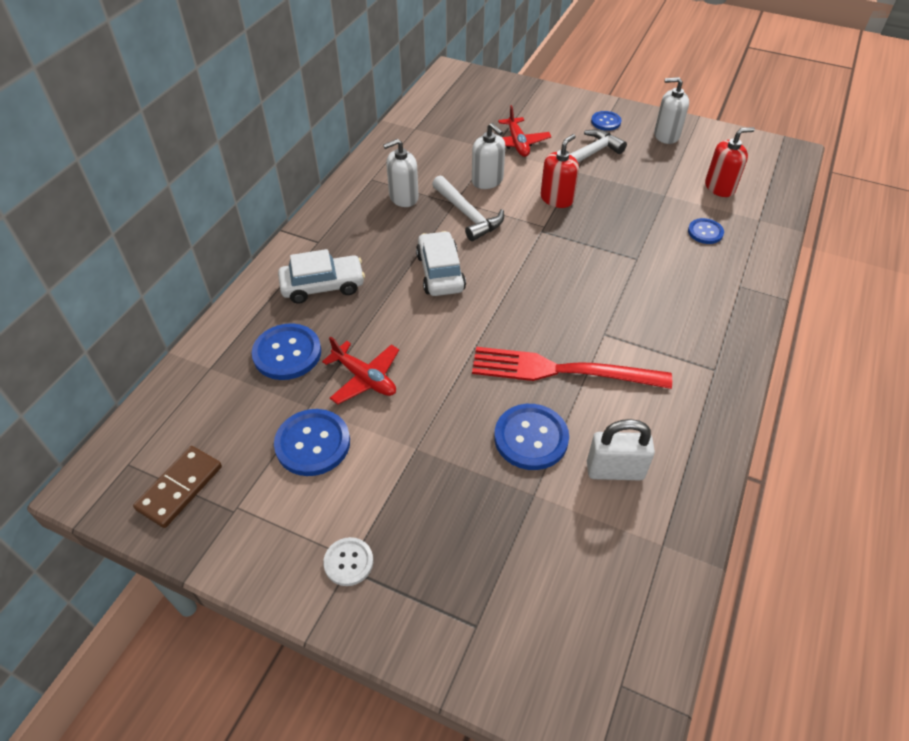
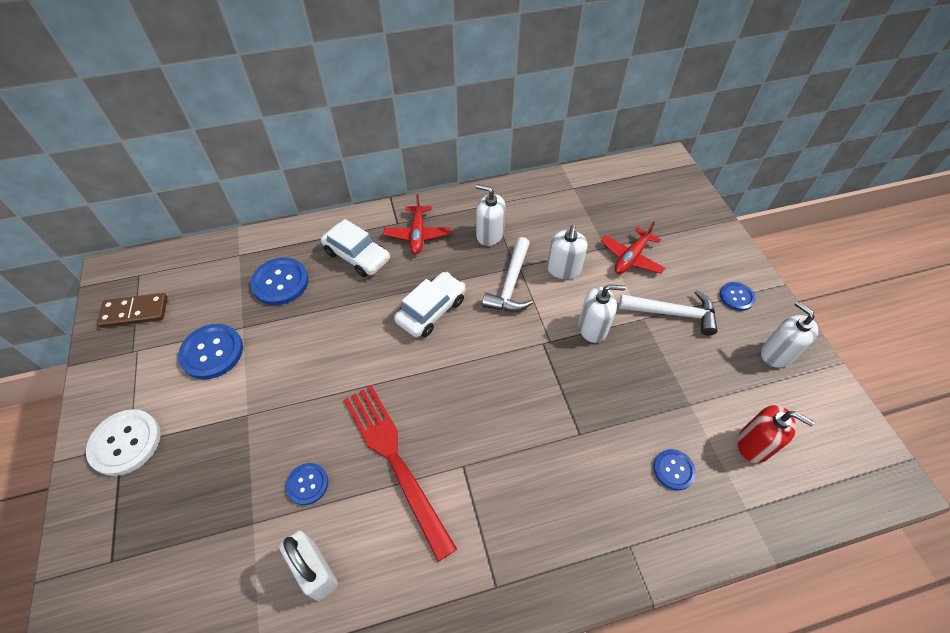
camera: 50 degrees right, 5 degrees up
red plane [322,336,399,404] -> red plane moved to [384,195,451,254]
white button [323,537,373,586] -> white button [86,409,161,476], size x1.69
blue button [494,404,569,470] -> blue button [286,463,328,505], size x0.59
red soap dispenser [541,134,579,208] -> white soap dispenser [578,284,626,343]

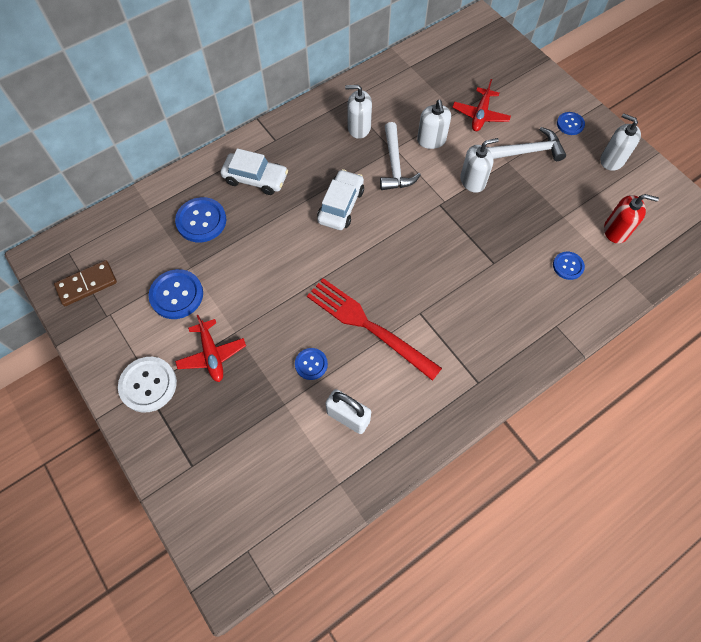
camera: 20 degrees left, 10 degrees up
red plane [384,195,451,254] -> red plane moved to [175,315,246,382]

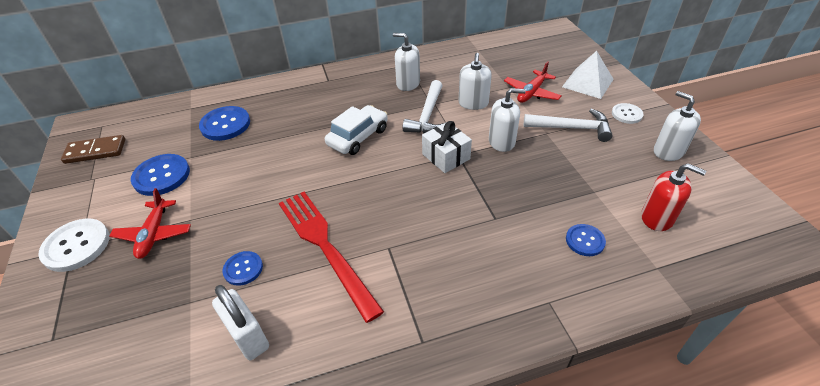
camera: 20 degrees right, 20 degrees down
white car [221,148,288,195] -> none
blue button [557,112,585,135] -> white button [612,103,643,124]
none -> white gift [422,121,472,173]
none -> white pyramid [562,51,614,99]

